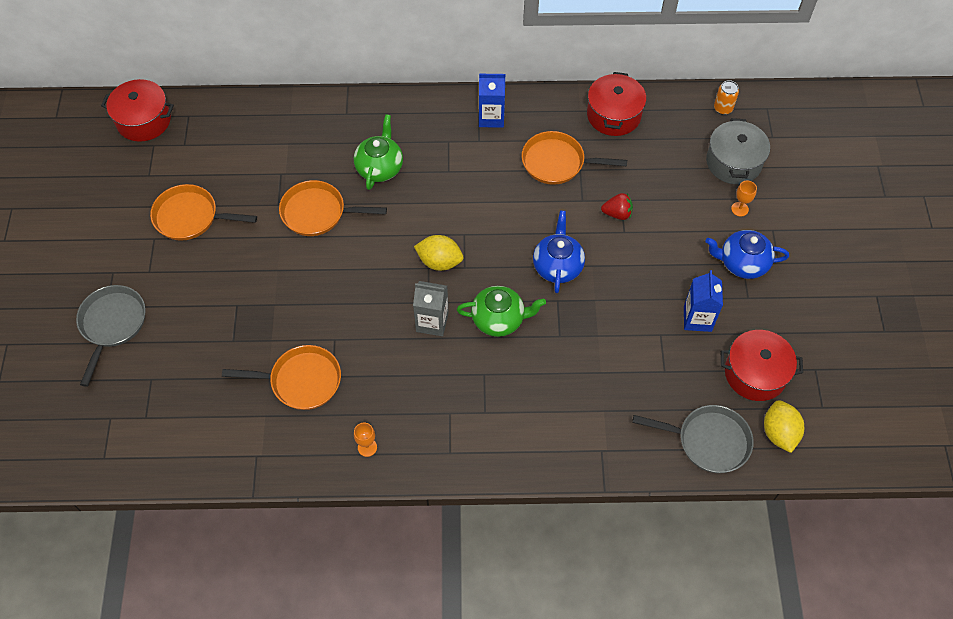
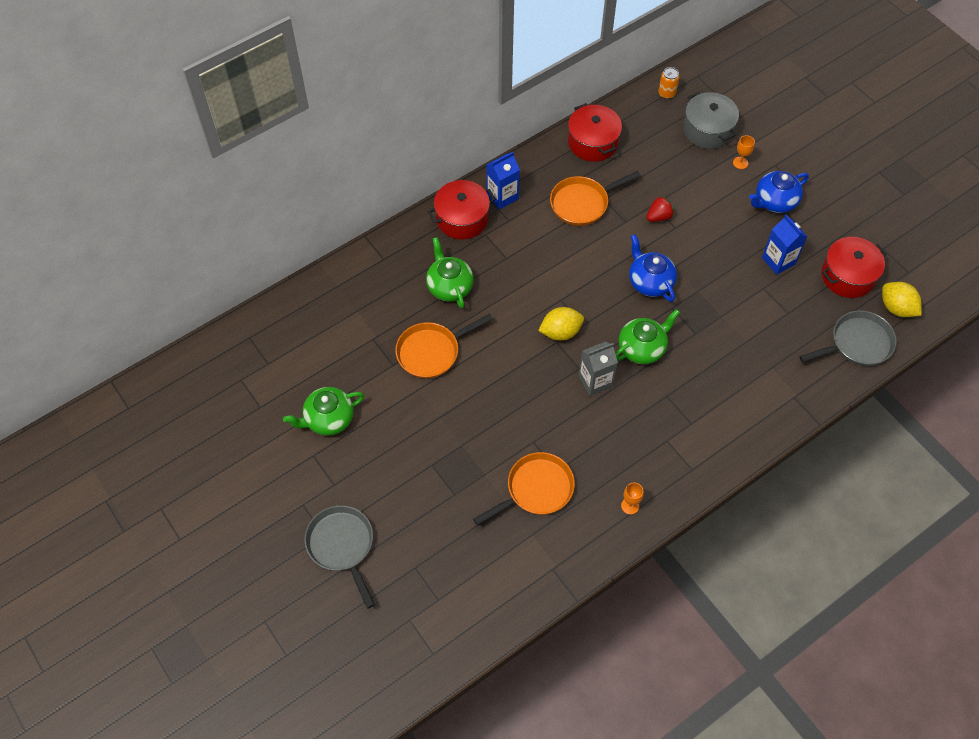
camera: 35 degrees left, 0 degrees up
red pot [101,79,174,142] -> red pot moved to [428,180,496,240]
orange pan [150,184,257,241] -> green teapot [283,387,364,436]

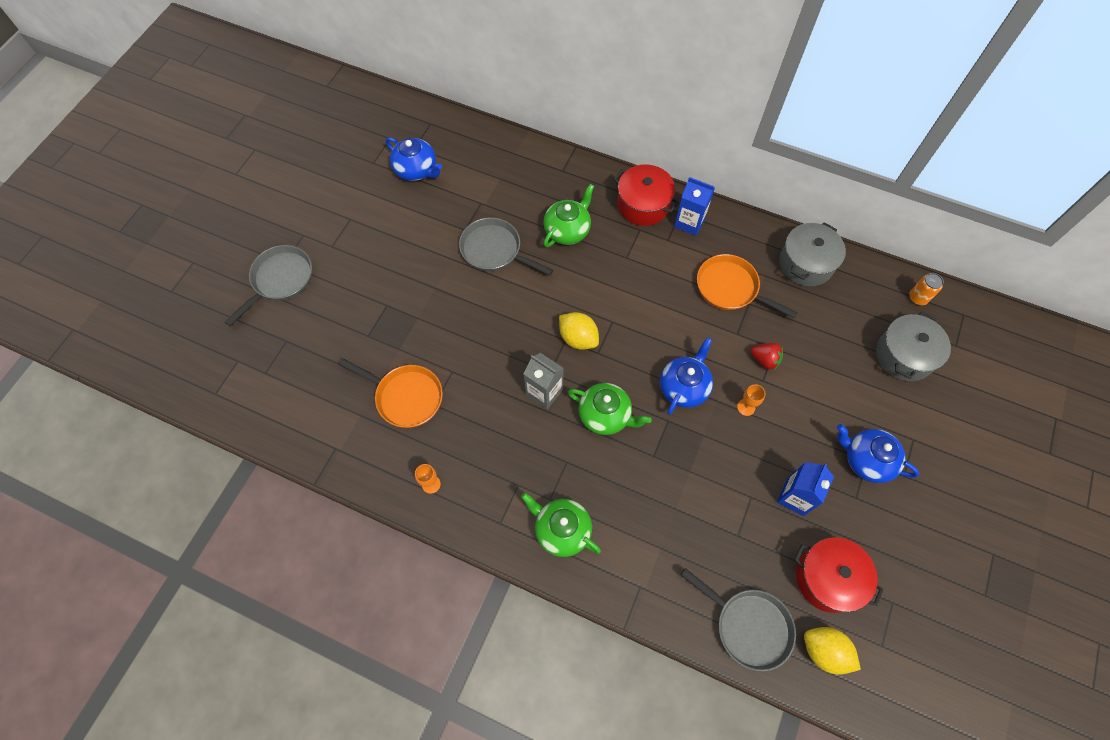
camera: 60 degrees right, 5 degrees up
green teapot [283,387,364,436] -> green teapot moved to [521,493,601,557]
orange pan [395,314,493,379] -> grey pan [459,217,553,275]
red pot [568,103,622,162] -> grey pot [780,222,846,286]
orange goblet [733,135,755,169] -> orange goblet moved to [737,384,765,416]
yellow lemon [882,282,922,317] -> yellow lemon turned 75 degrees counterclockwise [804,627,861,675]
none -> blue teapot [386,137,442,181]

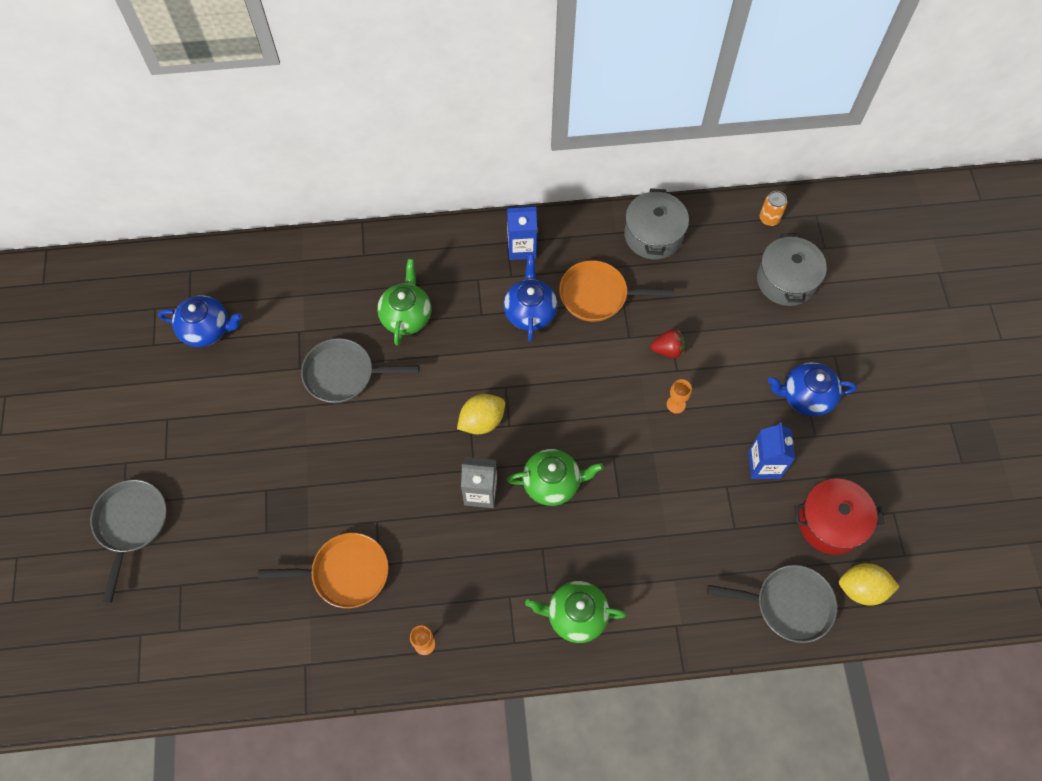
camera: 30 degrees left, 0 degrees up
yellow lemon [559,312,599,350] -> yellow lemon turned 45 degrees counterclockwise [457,394,505,434]
red pot [613,164,679,226] -> none
blue teapot [660,337,713,415] -> blue teapot moved to [504,254,557,342]

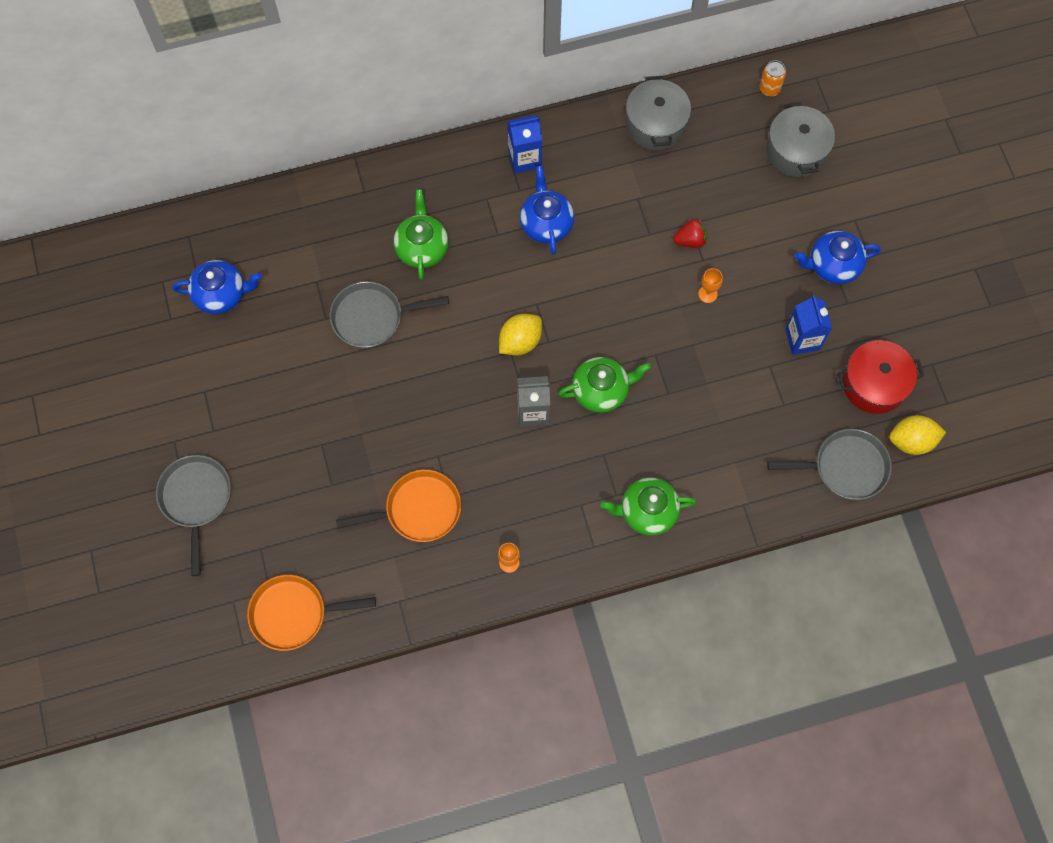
camera: 10 degrees left, 5 degrees up
orange pan [559,260,674,322] -> orange pan moved to [247,575,376,651]

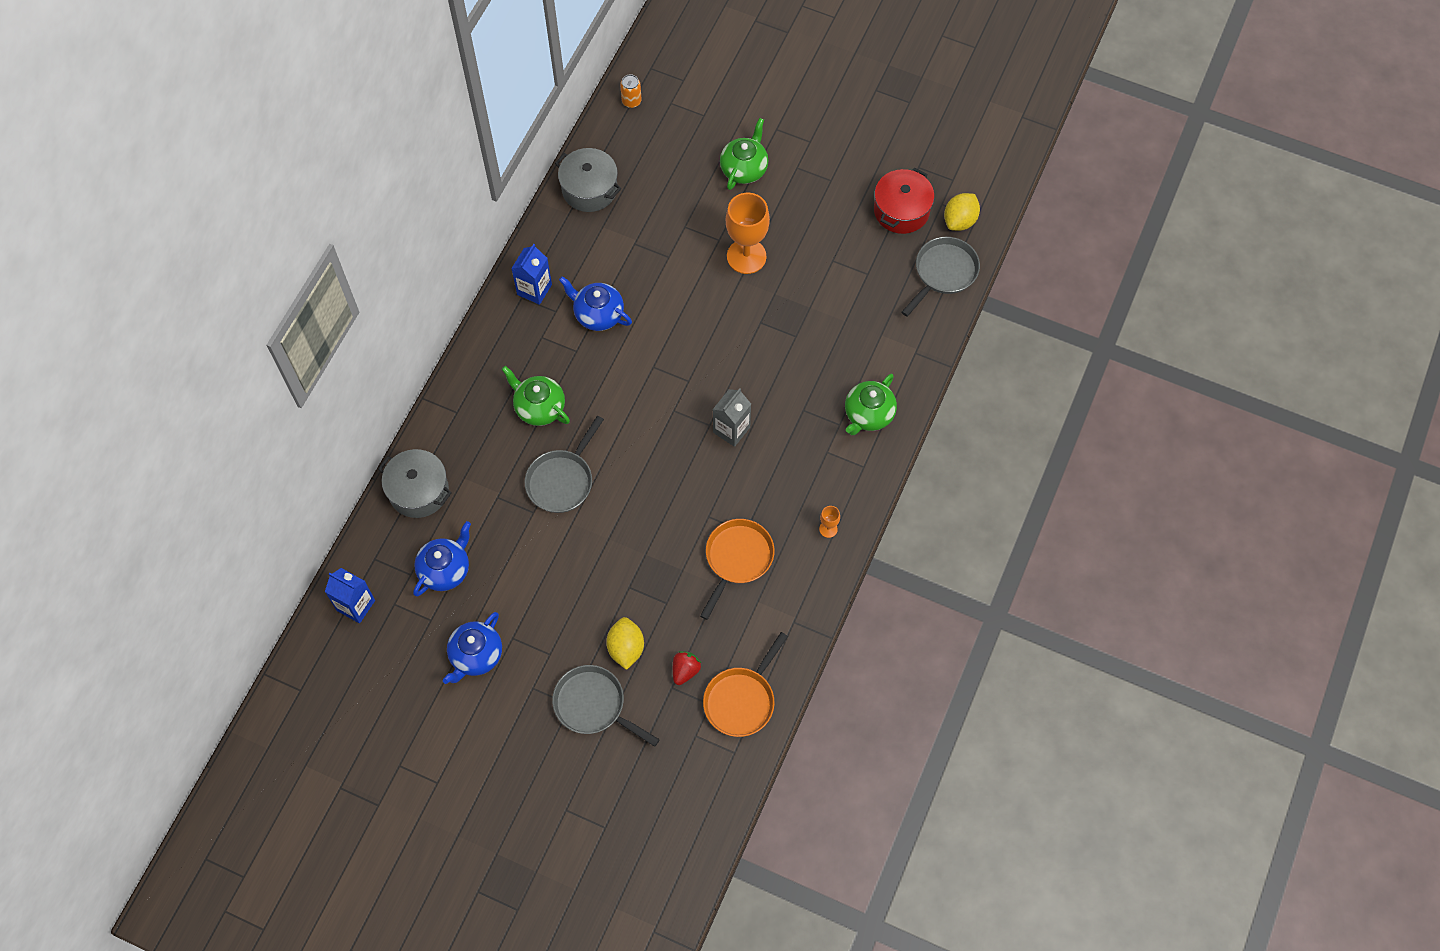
camera: 50 degrees left, 5 degrees down
yellow lemon [499,314,542,355] -> yellow lemon moved to [606,617,644,670]
green teapot [558,357,651,413] -> green teapot moved to [720,118,769,190]
red strawberry [673,219,707,248] -> red strawberry moved to [673,651,702,685]
orange goblet [698,268,723,303] -> orange goblet [726,193,770,274], size x2.33
grey pot [766,102,835,177] -> grey pot moved to [378,449,452,518]
blue carton [785,295,832,355] -> blue carton moved to [325,568,375,623]
blue teapot [794,231,881,284] -> blue teapot moved to [443,612,502,684]

